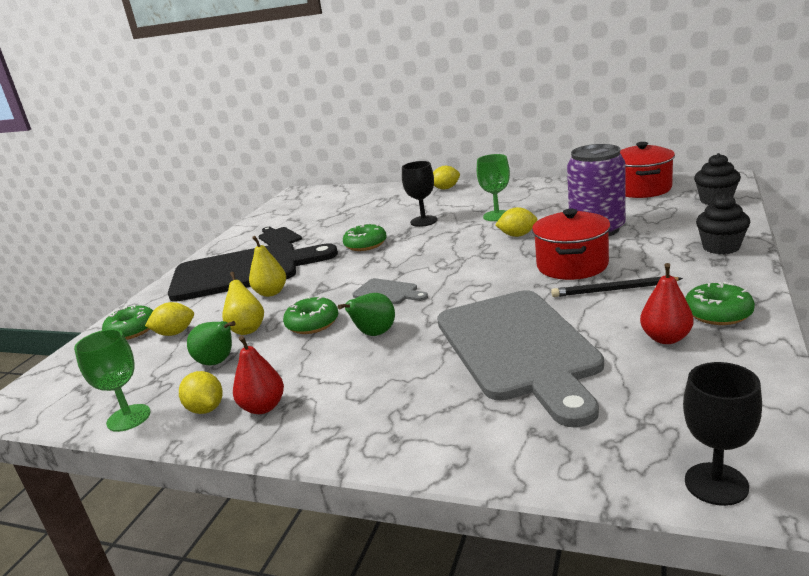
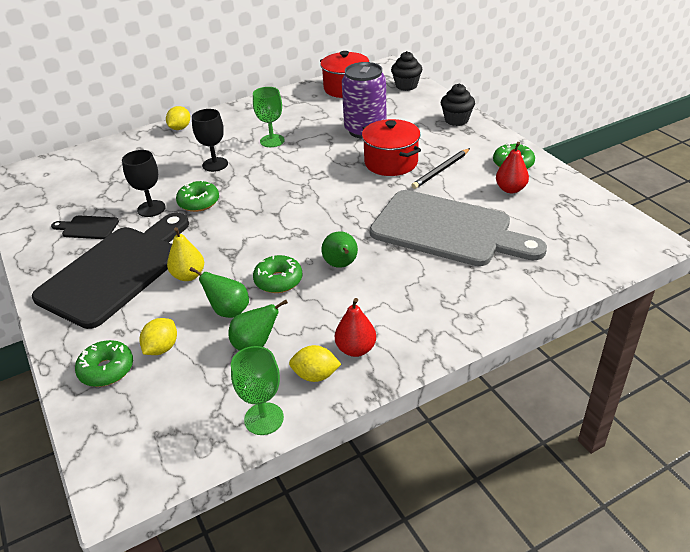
camera: 50 degrees left, 15 degrees up
yellow pear [222,272,264,335] -> green pear [190,267,249,318]
grey cutting board [353,278,428,304] -> none
yellow lemon [495,207,537,237] -> none
black goblet [683,362,762,506] -> black goblet moved to [122,150,166,217]

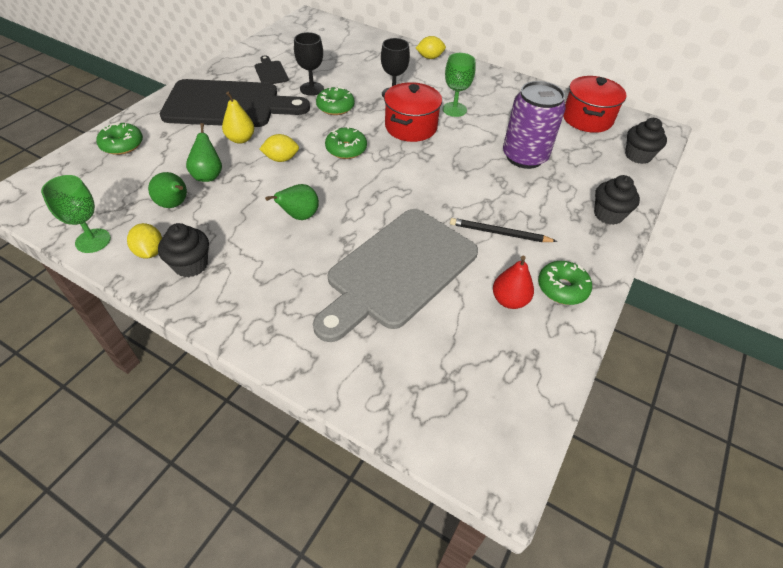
camera: 55 degrees right, 10 degrees up
yellow lemon [140,318,177,355] -> yellow lemon moved to [260,134,299,162]
green donut [253,255,303,293] -> green donut moved to [325,126,367,159]
red pear [335,298,376,357] -> black cupcake [158,223,209,277]
red pot [362,119,421,176] -> red pot moved to [384,82,442,142]
grey cutting board [370,190,547,266] -> grey cutting board turned 45 degrees clockwise [313,209,478,342]

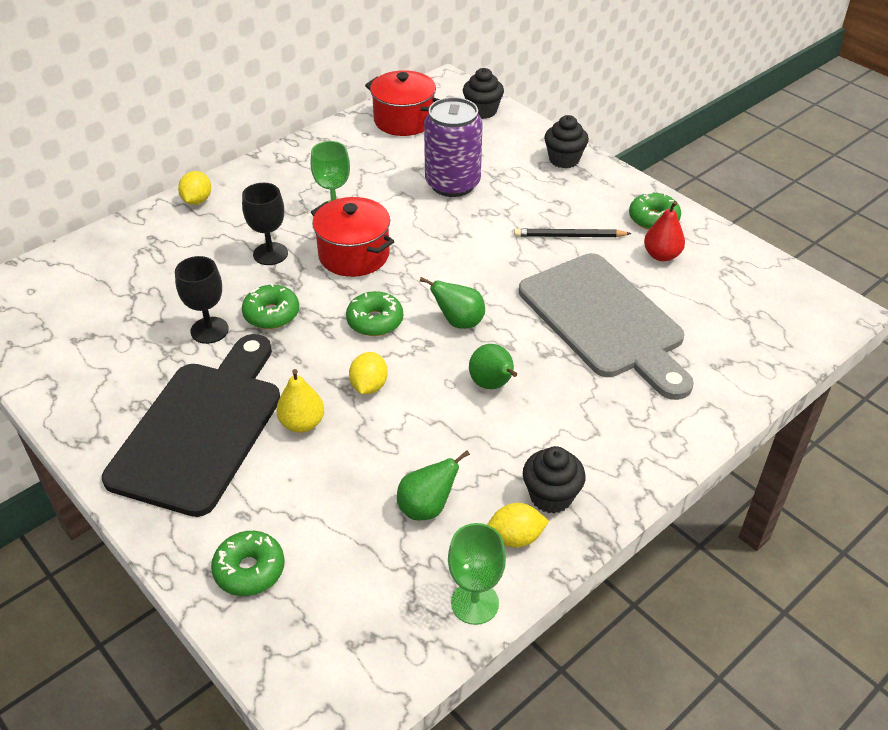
camera: 70 degrees left, 5 degrees down
green pear [186,123,222,182] -> green pear moved to [420,277,485,329]
black cutting board [255,55,289,84] -> none
black pencil [450,218,557,242] -> black pencil turned 60 degrees clockwise [514,228,632,237]

